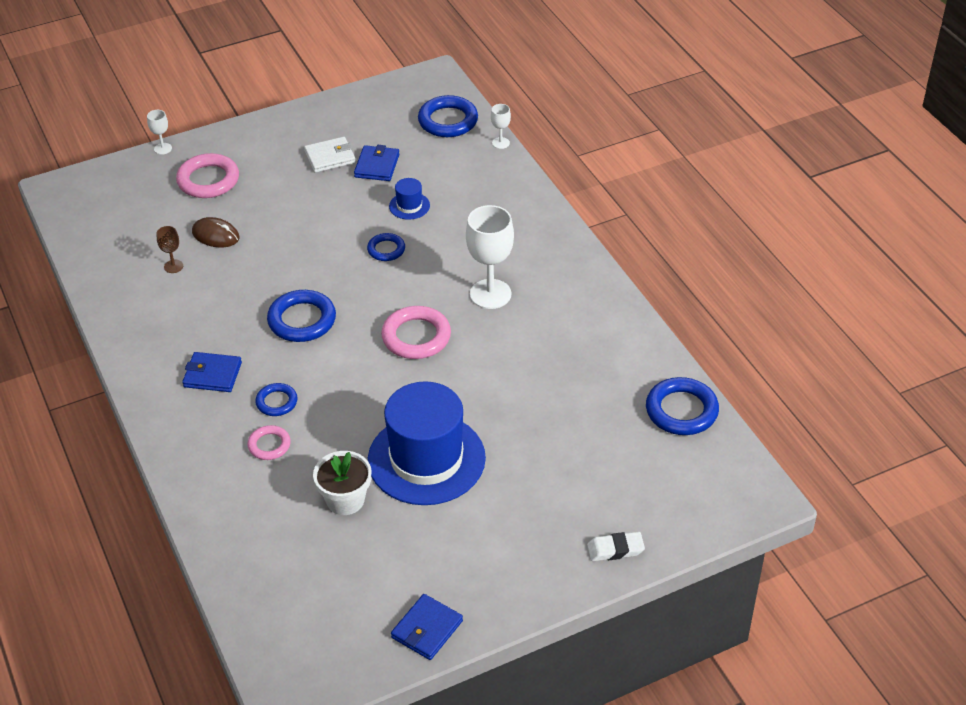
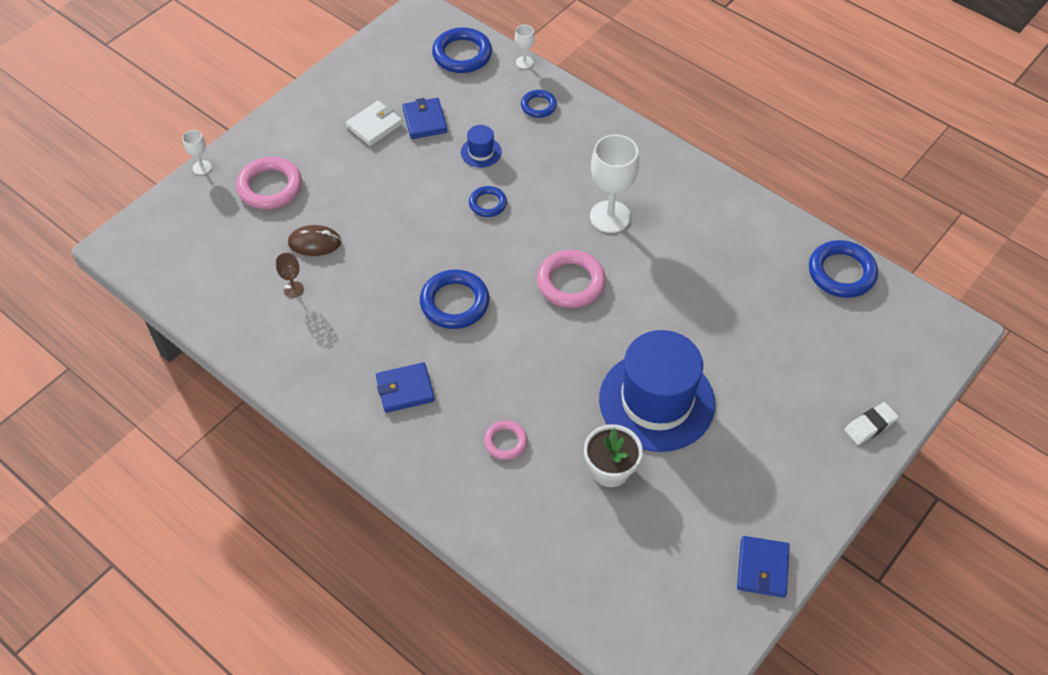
camera: 25 degrees left, 10 degrees up
blue ring [255,383,298,416] -> blue ring moved to [521,90,557,118]

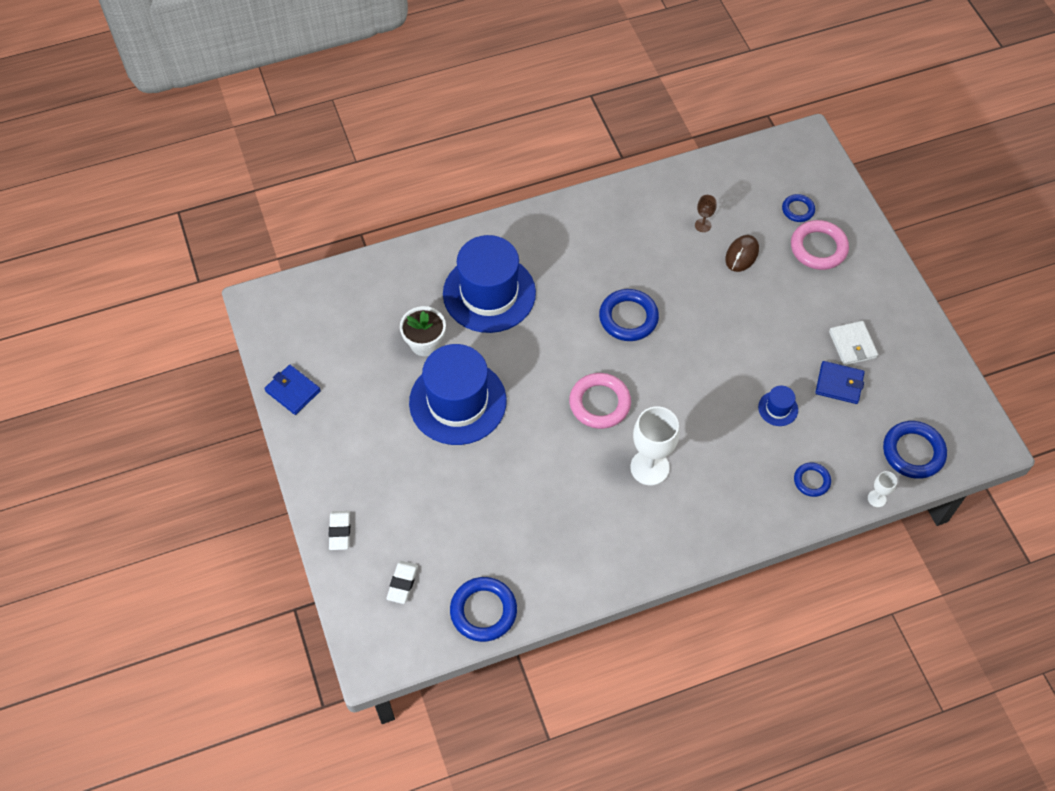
camera: 120 degrees right, 5 degrees up
white goblet [182,130,212,175] -> none
blue wallet [376,362,435,413] -> none
blue ring [469,186,507,217] -> blue ring moved to [782,194,815,222]
pink ring [484,420,528,460] -> blue hat [443,235,536,333]
none -> white eraser [386,561,418,604]

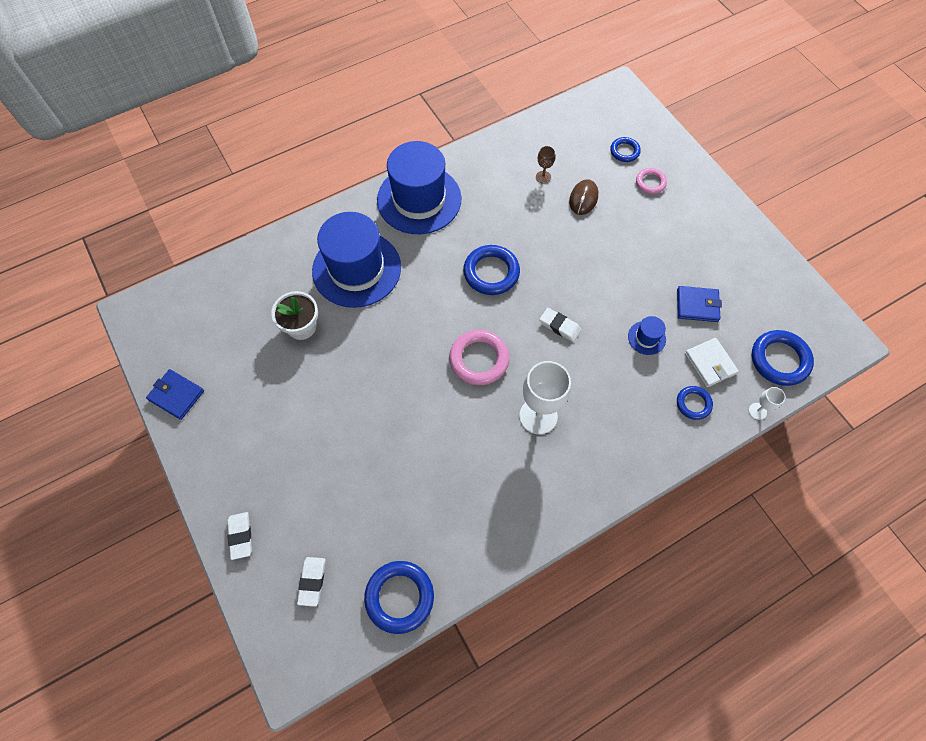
camera: 10 degrees left, 5 degrees up
blue hat [409,344,507,445] -> blue hat moved to [377,141,461,234]
pink ring [791,220,849,270] -> pink ring [636,168,667,194], size x0.58
white wallet [829,321,878,366] -> white wallet moved to [685,338,739,387]
none -> white eraser [540,308,581,342]

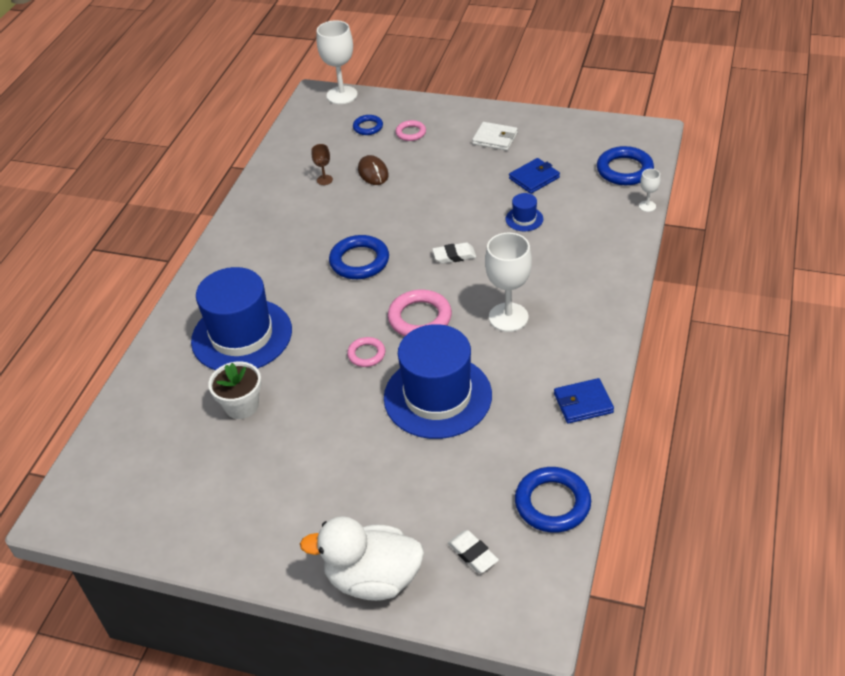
camera: 40 degrees left, 20 degrees down
blue wallet [146,369,204,420] -> blue wallet moved to [554,378,614,424]
white eraser [227,512,252,560] -> white duck [300,516,424,601]
blue hat [377,141,461,234] -> blue hat moved to [384,324,492,439]
blue ring [677,386,713,420] -> none
white wallet [685,338,739,387] -> white wallet moved to [472,122,518,151]
none -> white goblet [317,20,358,104]
none -> pink ring [347,337,385,367]

